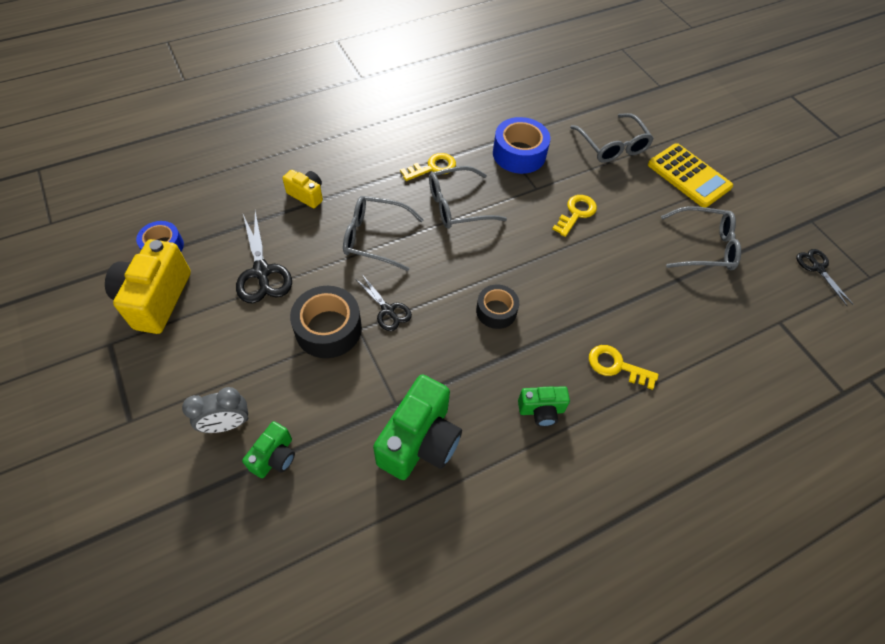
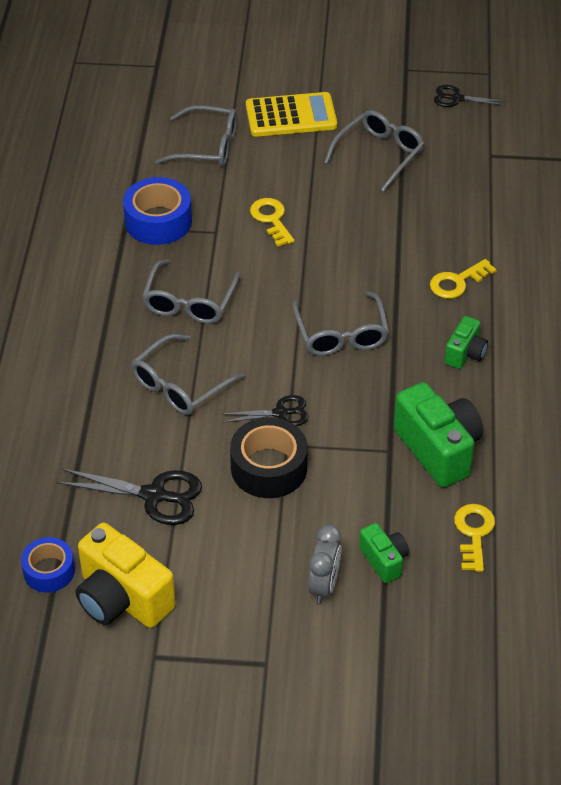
camera: 55 degrees left, 10 degrees down
yellow camera [282,170,323,208] -> none
yellow key [400,153,456,181] -> yellow key moved to [454,504,495,572]
black tape [476,284,519,329] -> grey glasses [293,291,389,356]

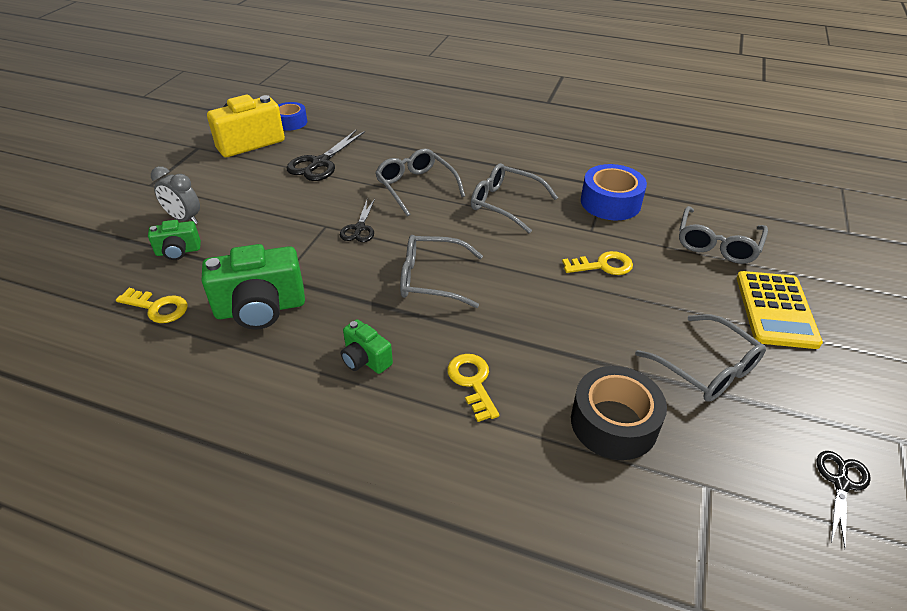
camera: 105 degrees right, 5 degrees down
black tape [230,417,308,498] -> black tape moved to [571,366,667,460]

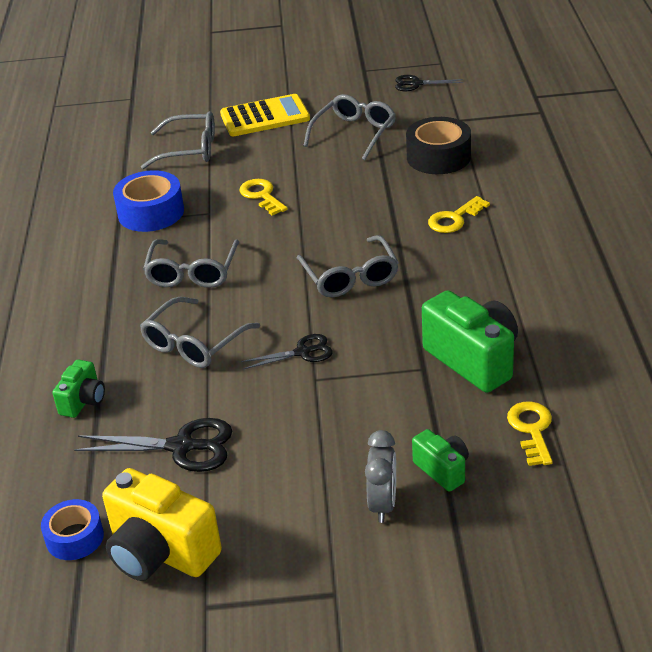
camera: 110 degrees left, 5 degrees down
green camera [341,319,393,374] -> green camera moved to [52,360,105,418]

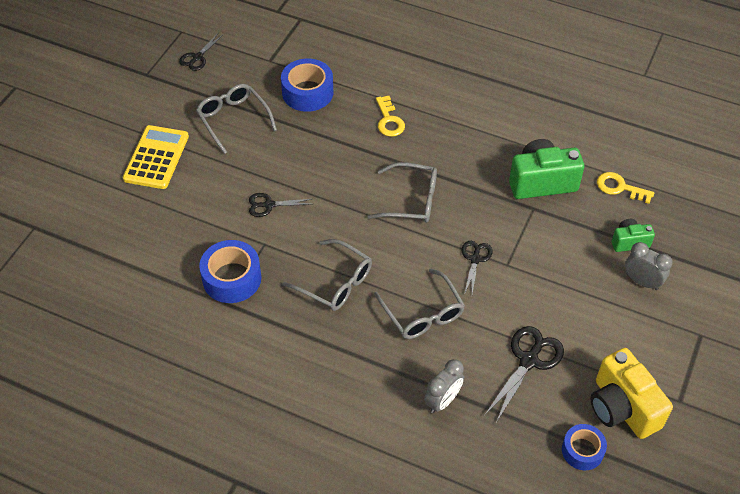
camera: 65 degrees left, 15 degrees up
green camera [52,360,105,418] -> grey clock [424,359,464,414]
yellow camera [102,468,222,581] -> yellow camera turned 90 degrees clockwise [590,348,673,439]
grey glasses [141,111,215,169] -> none
yellow key [239,179,288,215] -> black scissors [249,193,312,217]
black tape [406,117,471,174] -> blue tape [281,59,333,112]

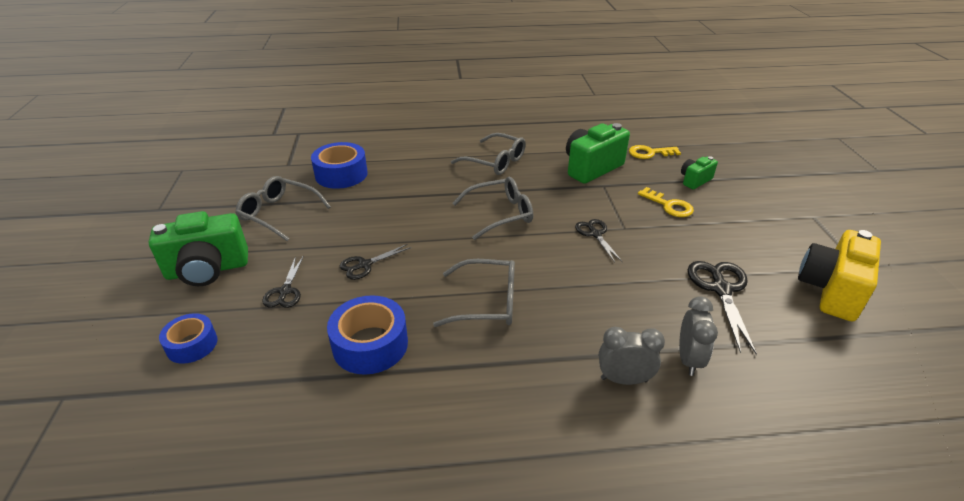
camera: 30 degrees left, 15 degrees down
yellow calculator [123,125,189,189] -> green camera [149,211,248,286]
black scissors [179,32,224,71] -> black scissors moved to [262,255,304,308]
grey glasses [374,269,465,339] -> grey glasses moved to [451,133,526,175]
yellow key [376,96,405,137] -> yellow key moved to [638,187,694,217]
blue tape [562,424,607,470] -> blue tape moved to [159,313,217,364]
yellow camera [590,348,673,439] -> yellow camera turned 90 degrees clockwise [798,230,881,322]
grey clock [625,242,672,290] -> grey clock moved to [599,327,665,385]

